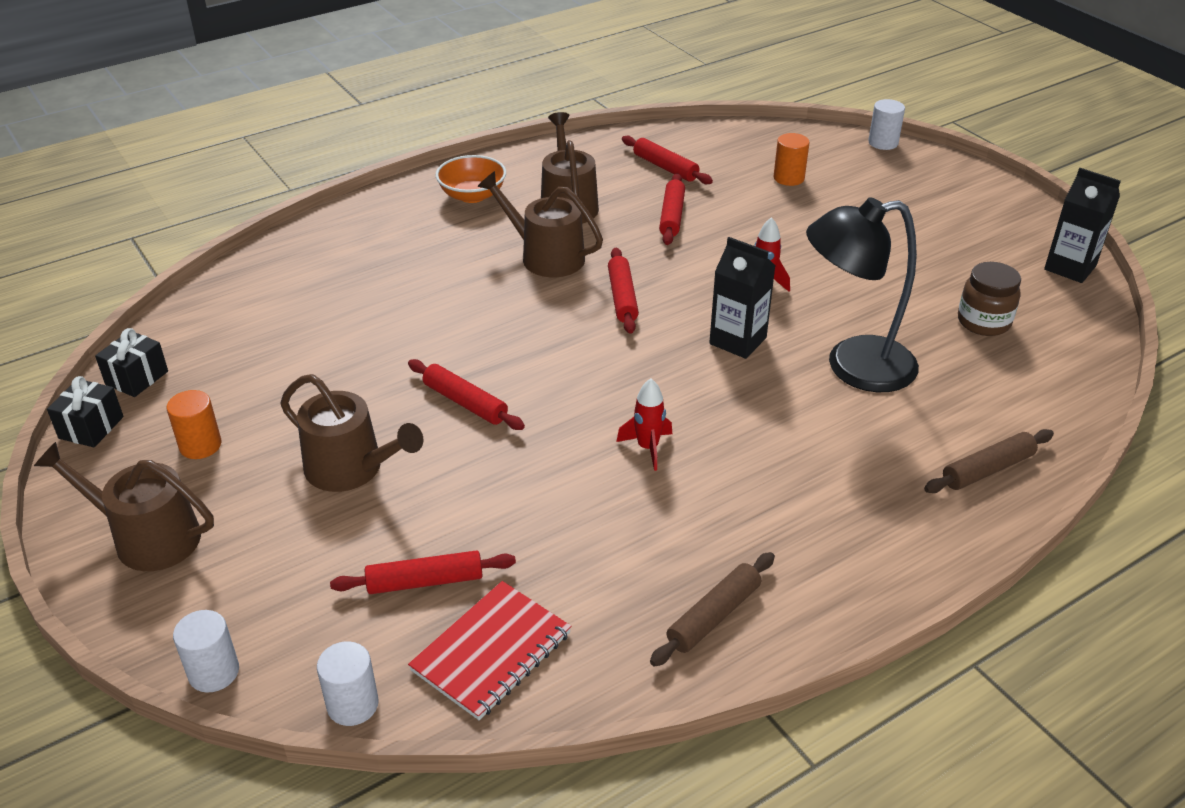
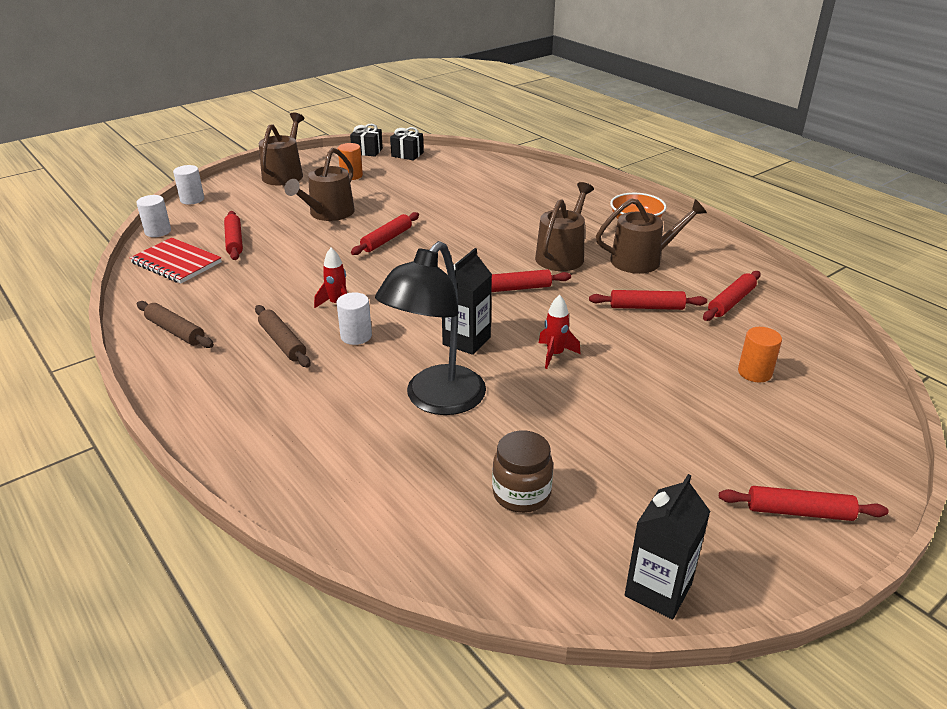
camera: 85 degrees right, 5 degrees down
black lamp [806,197,919,392] -> black lamp turned 135 degrees counterclockwise [375,241,486,415]
white cylinder [868,99,905,150] -> white cylinder moved to [336,292,372,345]
brown rolling pin [924,429,1054,493] -> brown rolling pin moved to [255,305,311,368]
none -> red rolling pin [719,486,888,521]

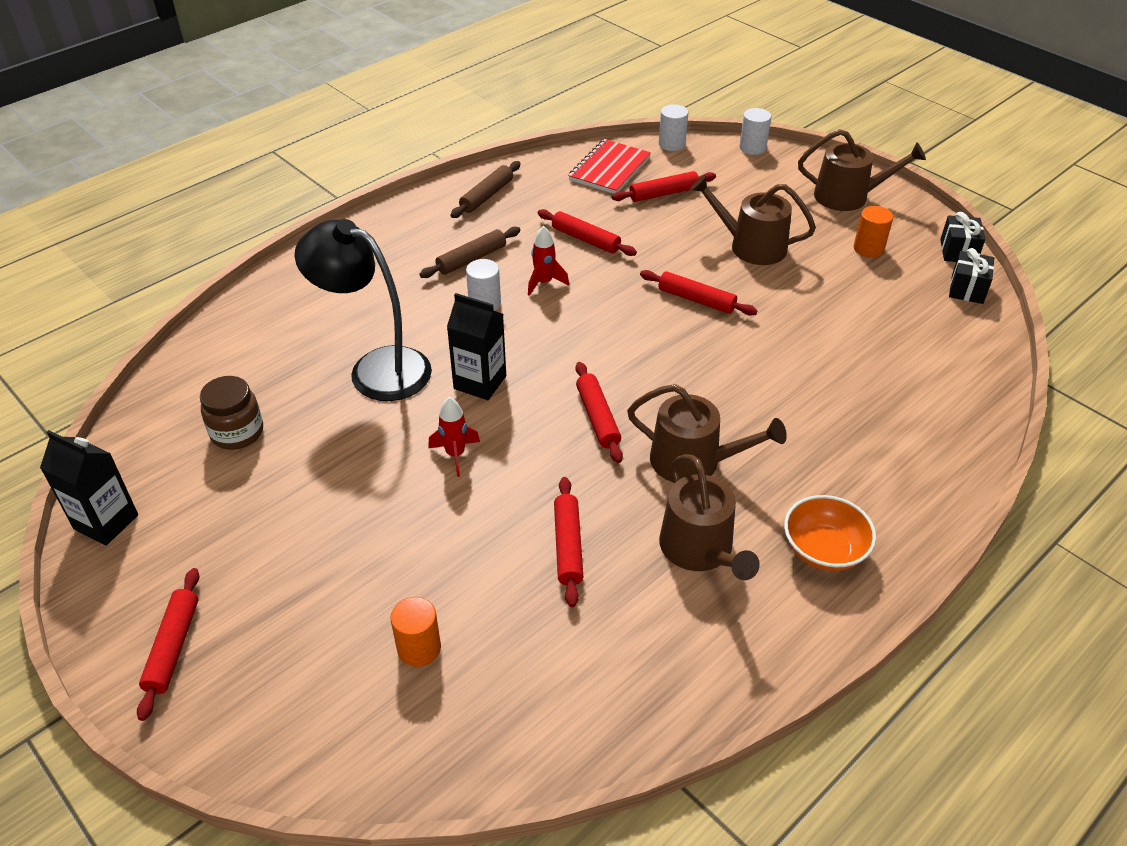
camera: 85 degrees right, 10 degrees up
red rolling pin [703,271,761,321] -> red rolling pin moved to [538,209,637,256]

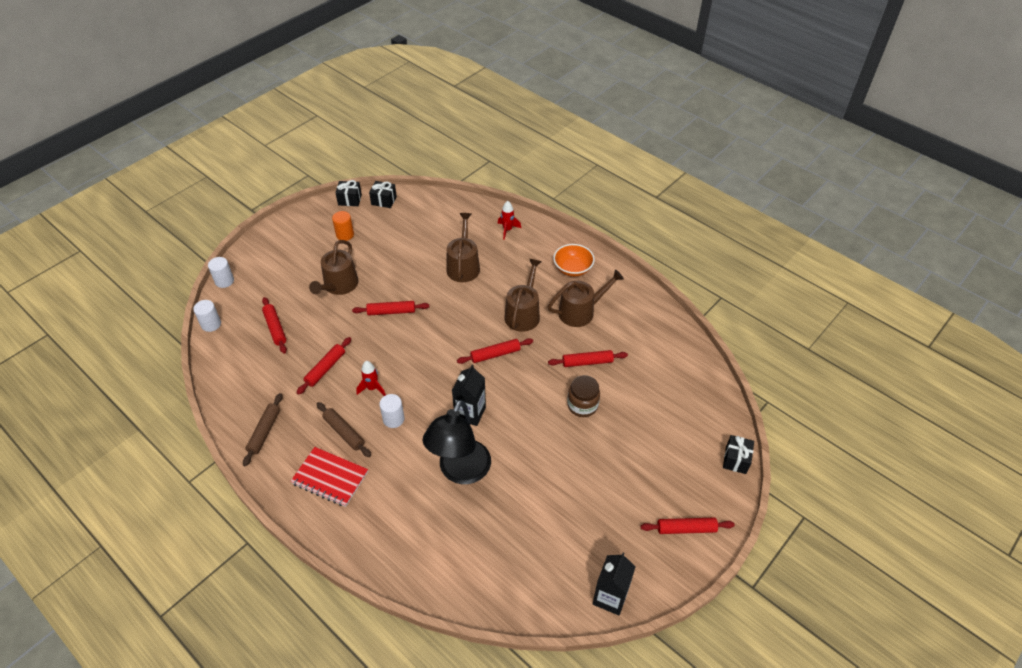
camera: 95 degrees left, 5 degrees up
brown jar [200,376,263,450] -> brown jar moved to [567,375,600,417]
orange cylinder [391,597,441,667] -> none
red rocket [428,397,480,477] -> red rocket moved to [498,201,521,240]
brown rolling pin [451,161,521,218] -> brown rolling pin turned 75 degrees clockwise [243,393,282,466]
red notebook [568,139,651,194] -> red notebook moved to [290,447,368,507]
red rolling pin [640,270,757,316] -> red rolling pin turned 60 degrees clockwise [352,301,429,316]
brown watering can [798,129,926,211] -> brown watering can moved to [446,213,480,282]
none -> black gift [723,435,754,474]

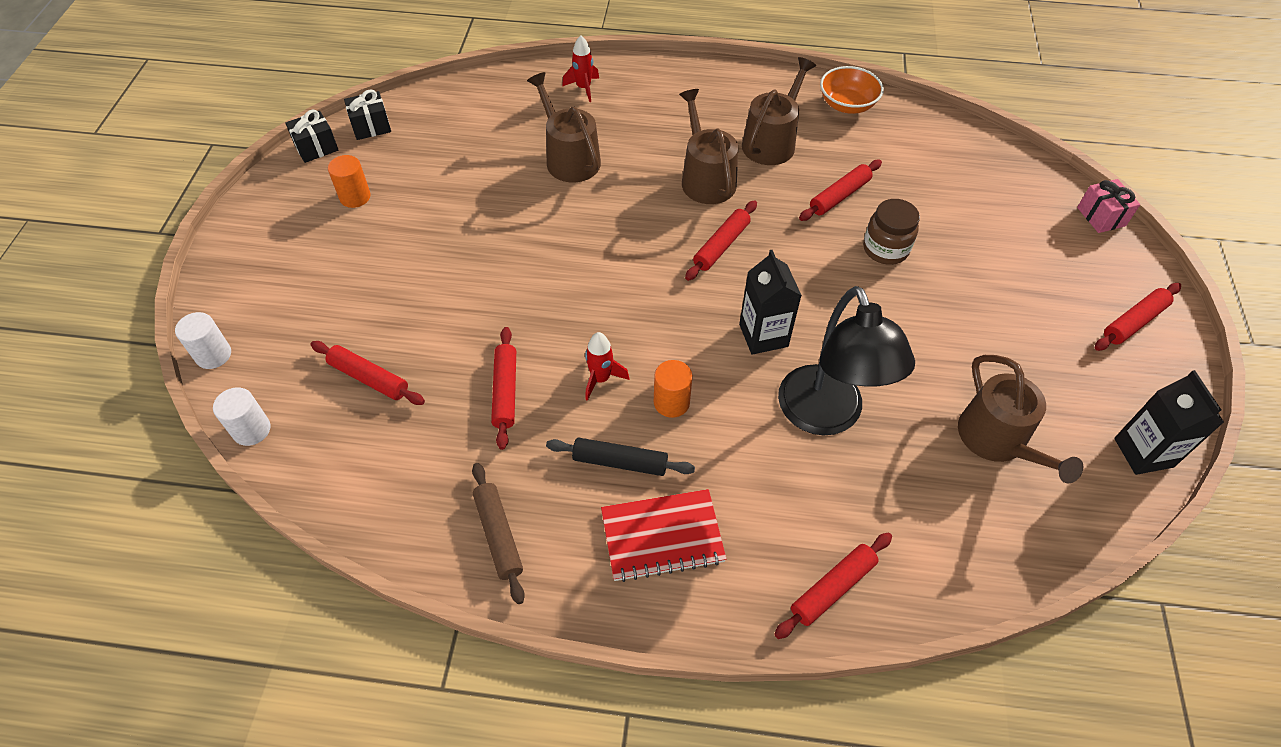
camera: 35 degrees left, 5 degrees up
brown watering can [309,240,359,295] -> brown watering can moved to [958,355,1083,484]
brown rolling pin [317,402,371,457] -> black rolling pin [546,438,695,476]
red rolling pin [352,301,429,316] -> red rolling pin moved to [774,533,892,639]
white cylinder [379,394,404,428] -> orange cylinder [654,360,693,418]
orange bowl [553,244,595,277] -> orange bowl moved to [820,66,884,114]
black gift [723,435,754,474] -> pink gift [1077,179,1140,233]

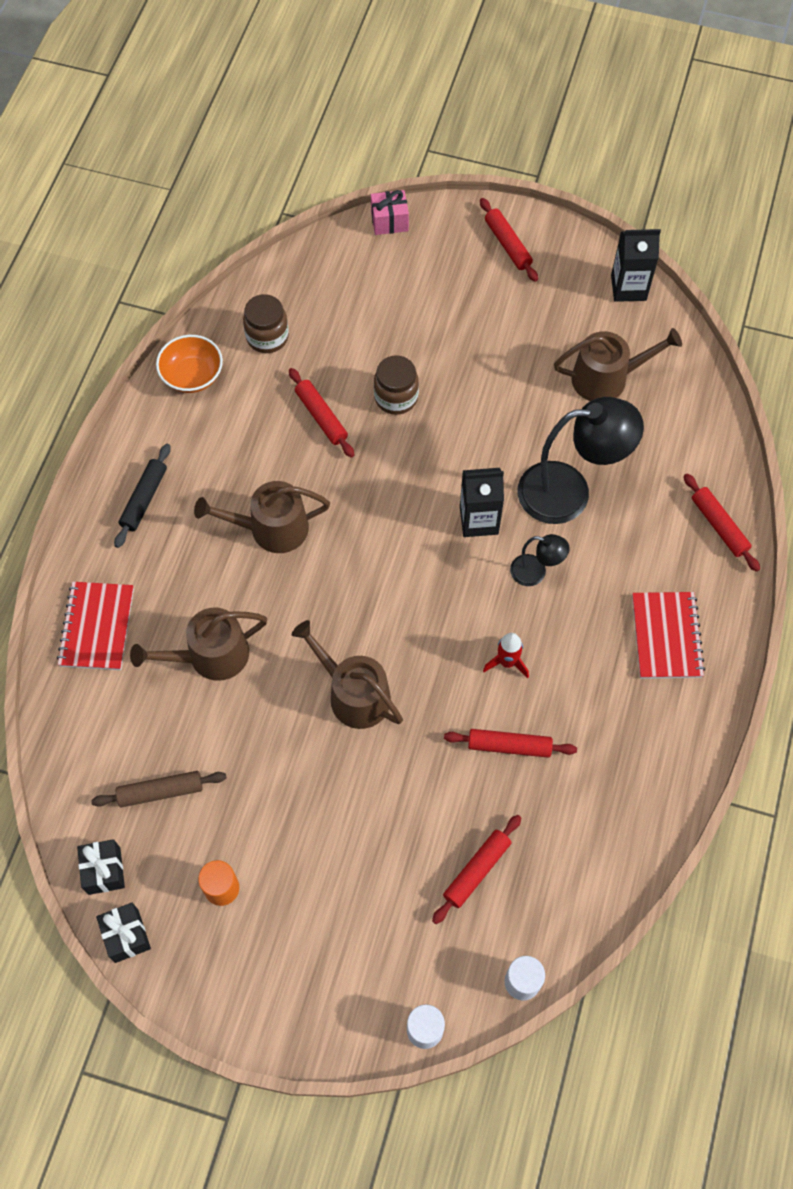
camera: 80 degrees left, 10 degrees up
brown rolling pin [472,463,525,604] -> brown rolling pin moved to [91,771,226,807]
black rolling pin [546,438,695,476] -> black rolling pin moved to [114,444,171,548]
red rocket [562,35,599,102] -> red notebook [57,582,134,670]
orange cylinder [654,360,693,418] -> none
red rolling pin [685,200,757,281] -> none
brown watering can [742,57,816,165] -> brown watering can moved to [292,620,403,729]
none -> brown jar [243,294,289,353]
none -> black lamp [510,534,570,586]

